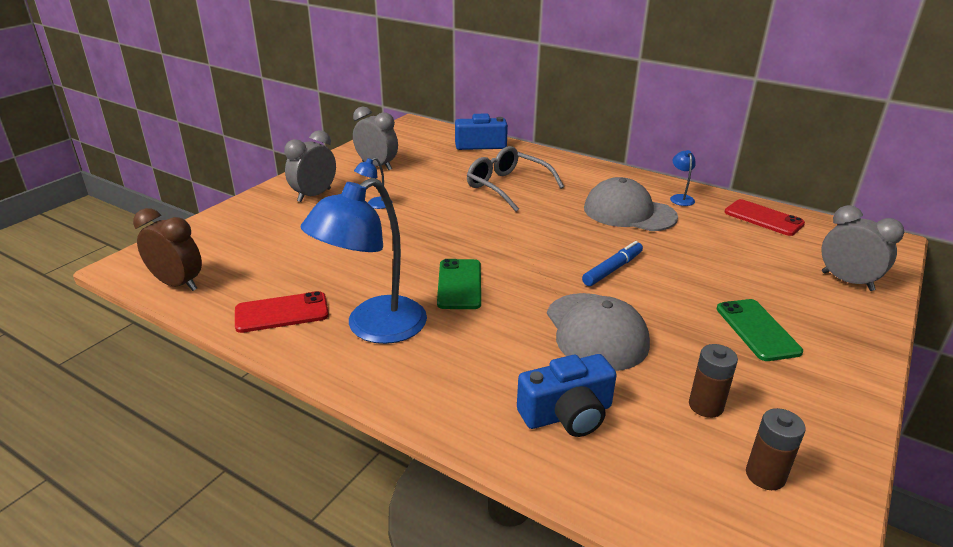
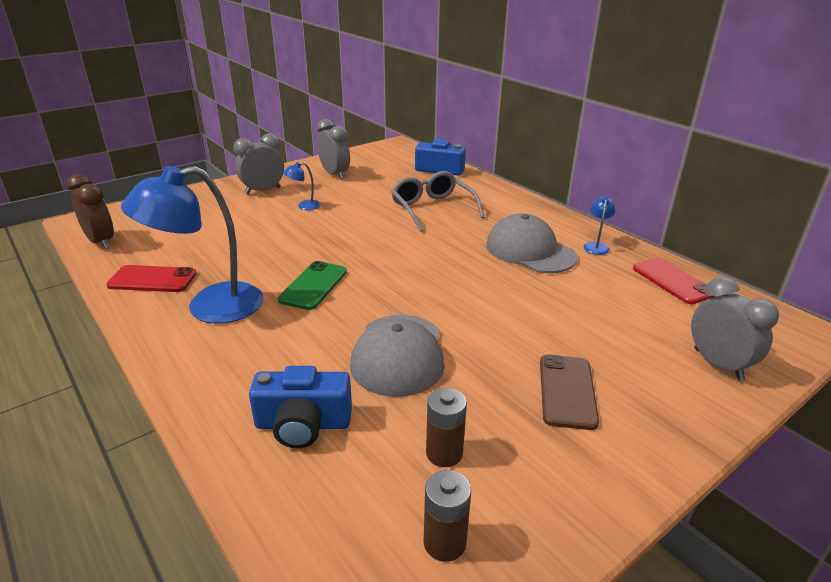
camera: 20 degrees right, 0 degrees up
blue marker [582,241,643,286] -> none
green phone [717,299,803,361] -> brown phone [540,355,599,430]

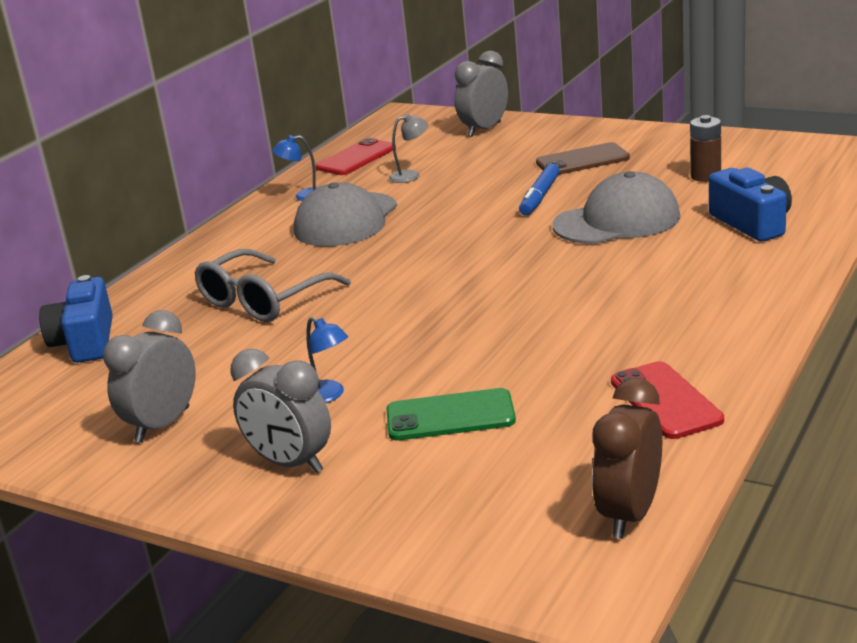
camera: 110 degrees left, 5 degrees down
blue lamp [121,166,264,324] -> none
green phone [278,261,347,310] -> green phone moved to [386,388,516,441]
brown battery [424,470,471,562] -> none
none -> grey lamp [389,114,428,183]
none -> blue marker [519,164,560,215]

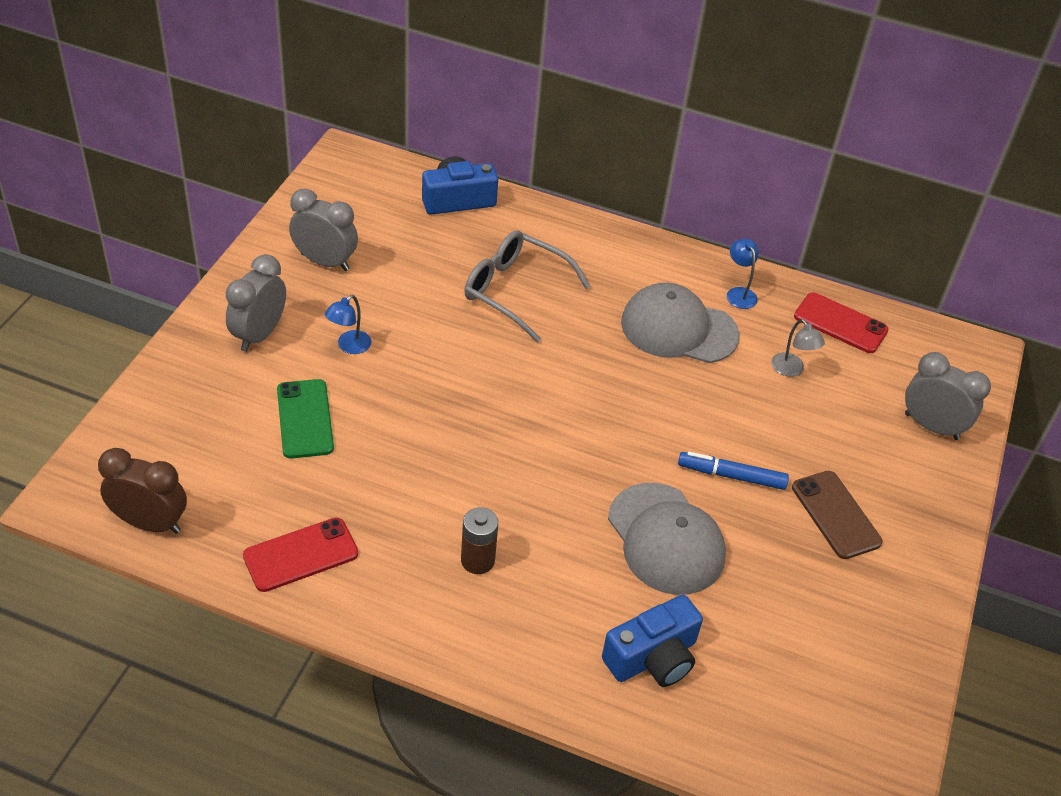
camera: 75 degrees right, 20 degrees up
brown battery [690,115,721,182] -> brown battery moved to [461,507,498,574]

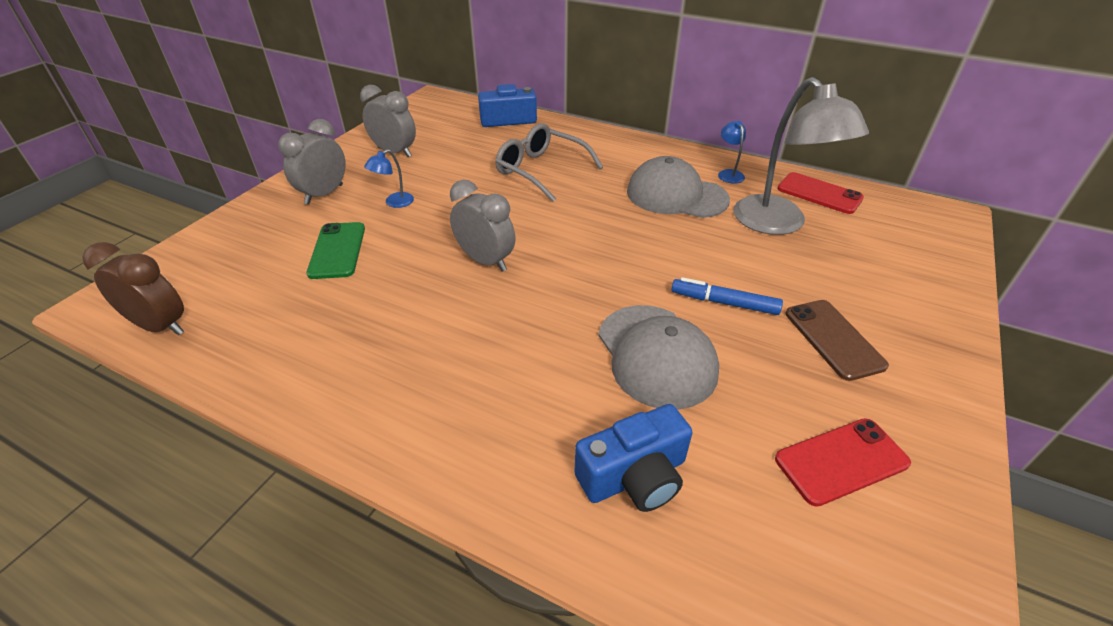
camera: 10 degrees right, 5 degrees down
red phone [243,517,358,592] -> red phone moved to [775,418,911,507]
brown battery [461,507,498,574] -> none
grey lamp [771,319,825,376] -> grey lamp [733,77,869,235], size x2.40
grey clock [905,352,991,440] -> grey clock moved to [450,180,515,272]

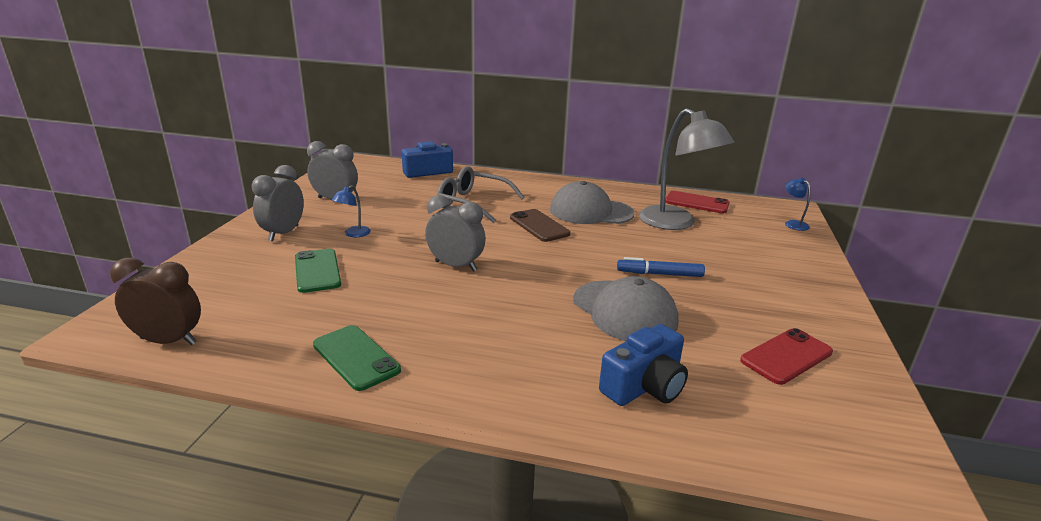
camera: 15 degrees left, 15 degrees down
blue lamp [718,121,746,184] -> blue lamp moved to [785,178,810,231]
brown phone [786,300,889,381] -> brown phone moved to [510,209,571,242]
none -> green phone [313,325,401,391]

